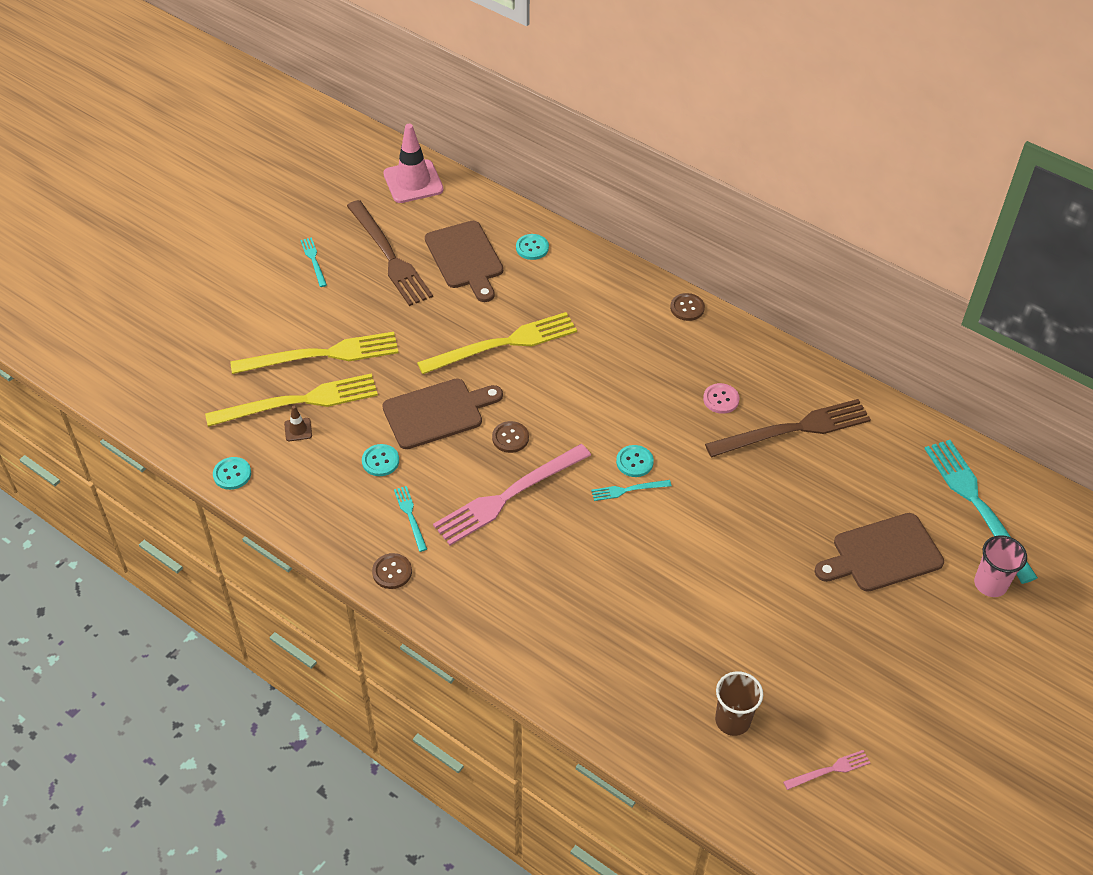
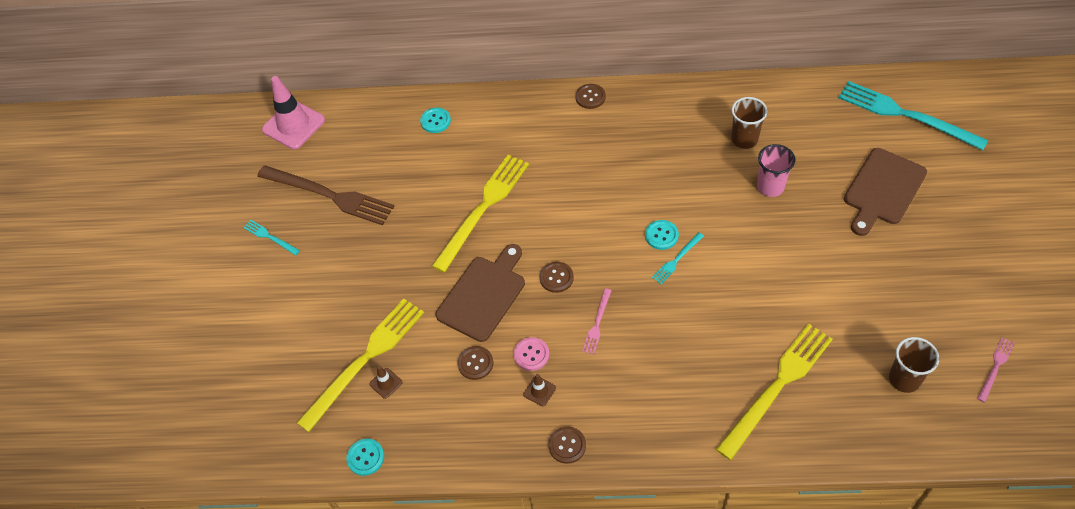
camera: 30 degrees left, 5 degrees up
yellow fork [230,332,398,374] -> yellow fork moved to [716,323,833,460]
turquoise button [362,444,399,476] -> brown button [458,346,493,380]
turquoise fork [394,486,427,552] -> brown traffic cone [523,374,556,406]
brown cutting board [425,221,503,302] -> none
pink fork [433,444,591,545] -> pink fork [582,289,612,354], size x0.45
pink button [703,383,740,414] -> pink button moved to [514,337,549,371]
brown fork [705,399,871,457] -> brown cup [731,97,768,149]
pink cup [974,535,1027,597] -> pink cup moved to [757,144,795,197]

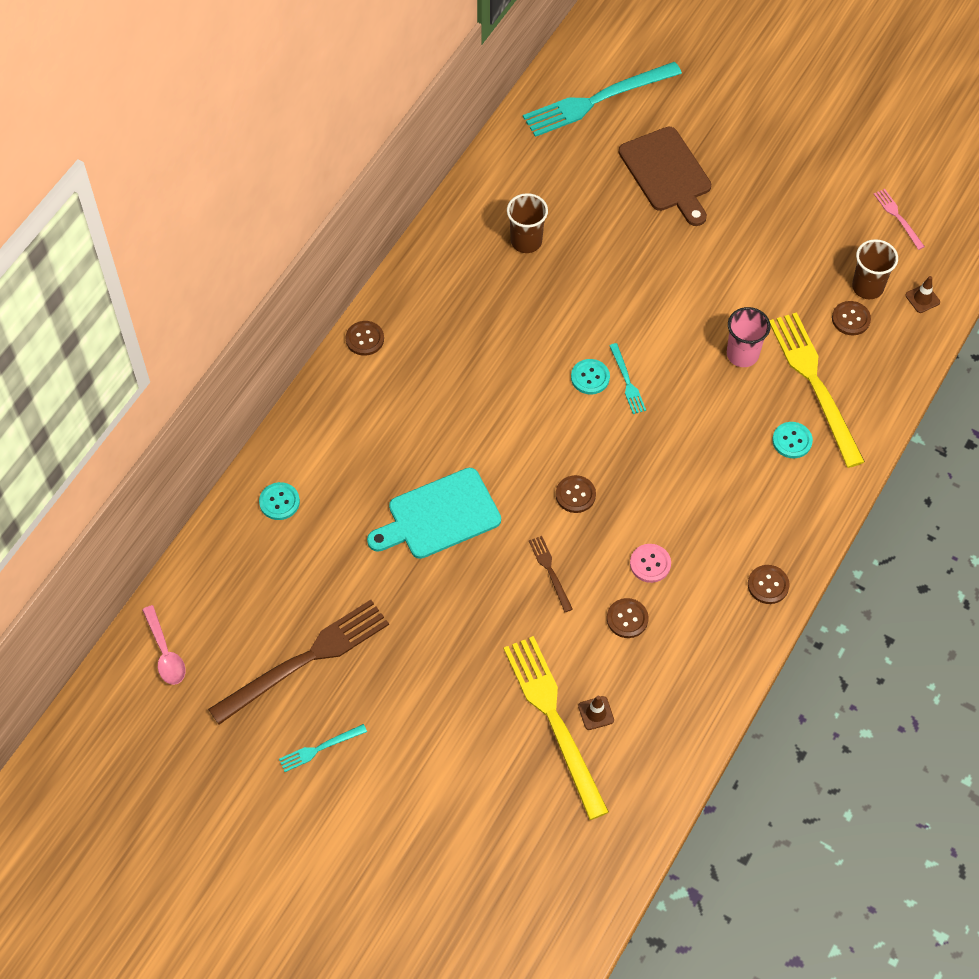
camera: 65 degrees left, 5 degrees up
pink traffic cone [262,76,325,149] -> pink spoon [142,605,186,685]
turquoise button [346,439,384,476] -> turquoise button moved to [772,422,813,458]
yellow fork [432,155,529,272] -> turquoise cutting board [367,468,501,559]
brown cutting board [436,244,525,342] -> brown fork [529,536,573,612]
brown traffic cone [523,374,556,406] -> brown traffic cone moved to [905,276,940,313]
pink fork [582,289,612,354] -> none
pink cup [757,144,795,197] -> pink cup moved to [727,307,771,367]
none -> brown button [832,301,871,335]

